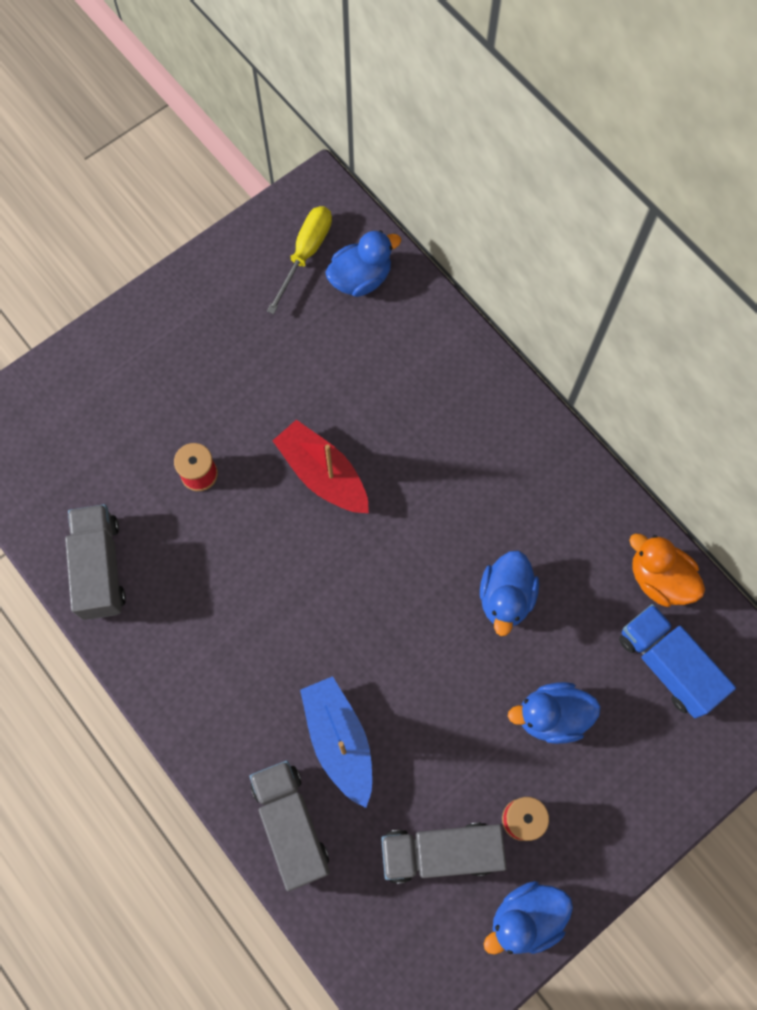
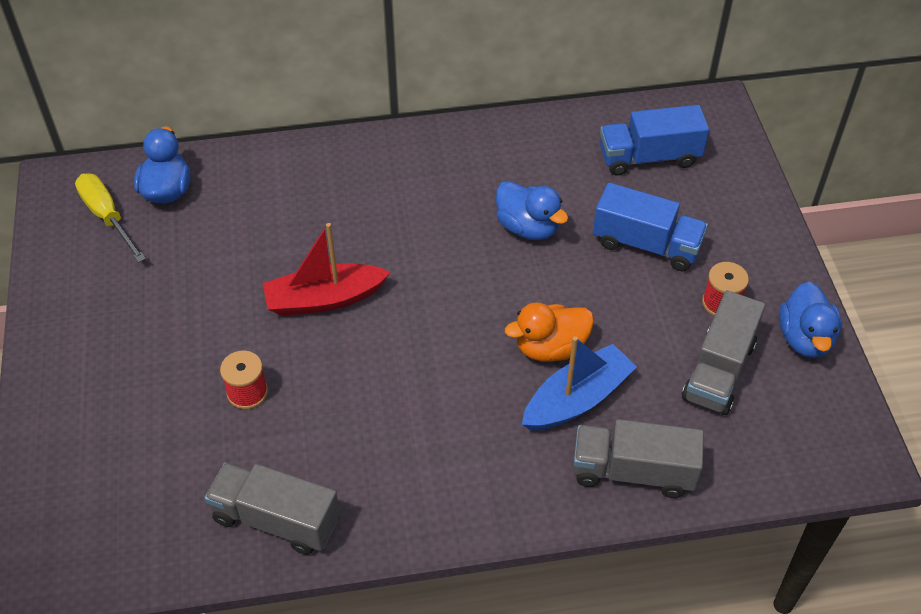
camera: 60 degrees left, 20 degrees down
blue boat [300,676,372,808] -> blue boat turned 135 degrees clockwise [522,336,637,431]
blue duck [508,682,601,744] -> blue truck [593,183,708,271]
orange duck [629,534,705,607] -> orange duck moved to [505,302,594,362]

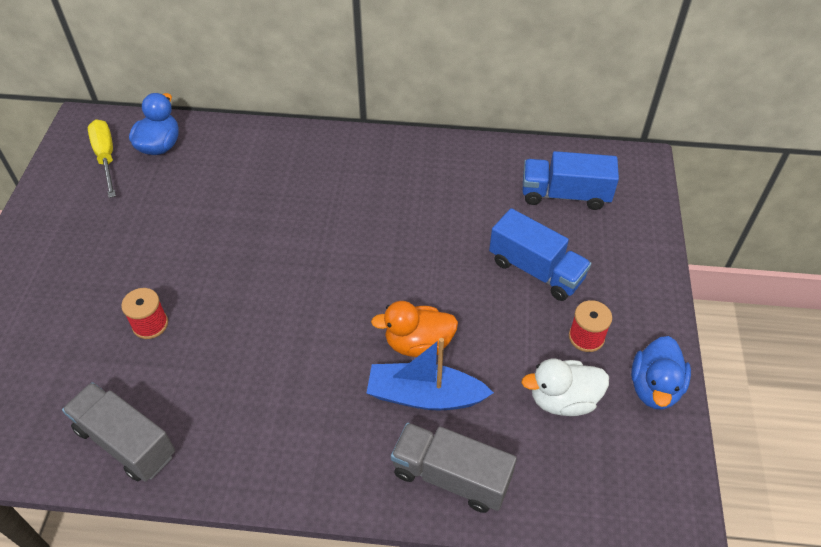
camera: 15 degrees right, 0 degrees up
red boat [263,223,390,316] -> none
blue duck [496,181,568,240] -> none
blue boat [522,336,637,431] -> blue boat turned 150 degrees counterclockwise [367,338,494,410]
grey truck [682,290,765,415] -> white duck [522,359,609,416]

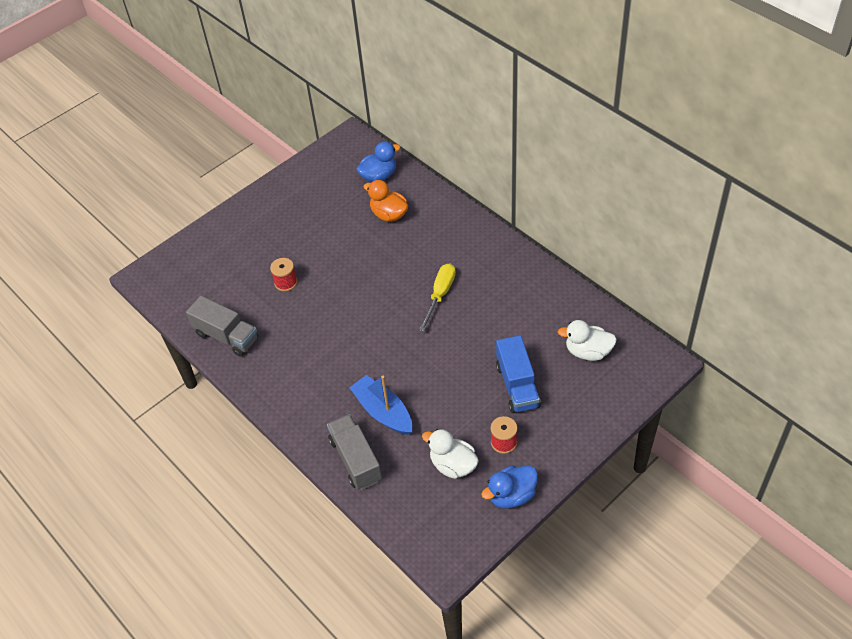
camera: 45 degrees right, 0 degrees up
grey truck [62,382,175,482] -> grey truck turned 135 degrees clockwise [186,296,258,357]
yellow screwdriver [88,119,116,198] -> yellow screwdriver moved to [419,263,456,332]
orange duck [371,301,458,357] -> orange duck moved to [363,180,408,222]
blue truck [523,151,619,210] -> white duck [558,320,617,361]

